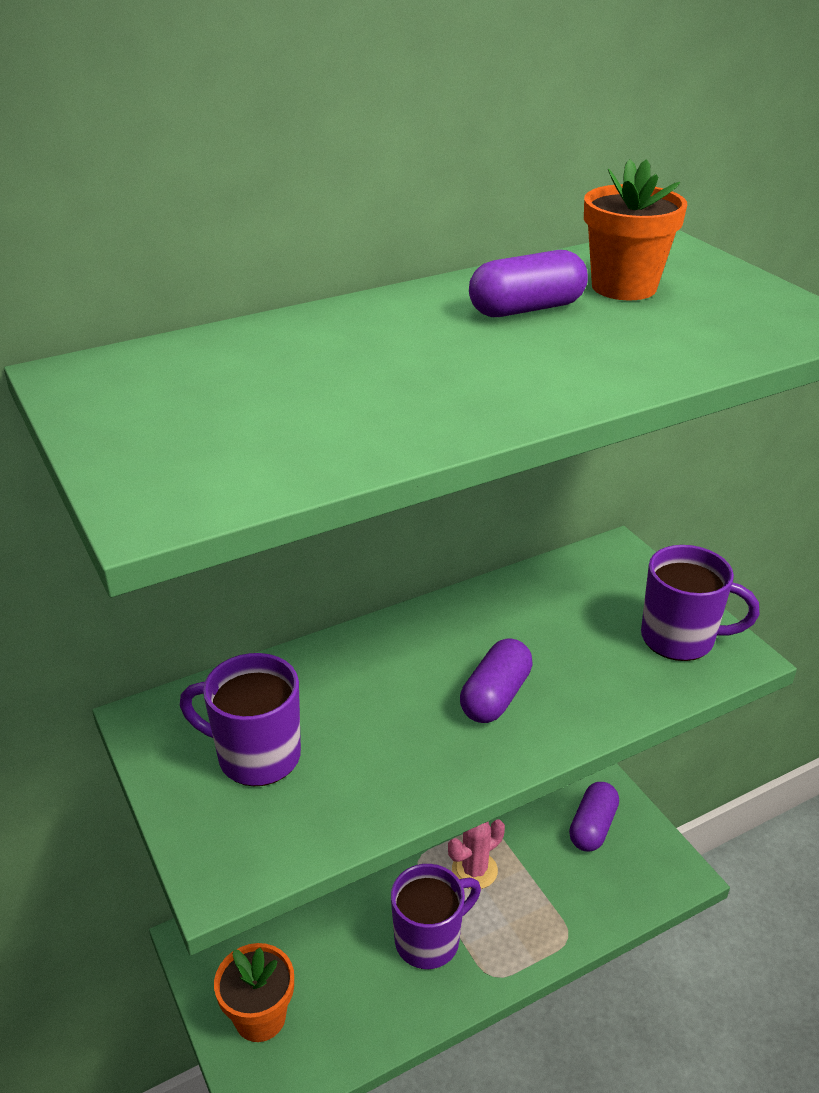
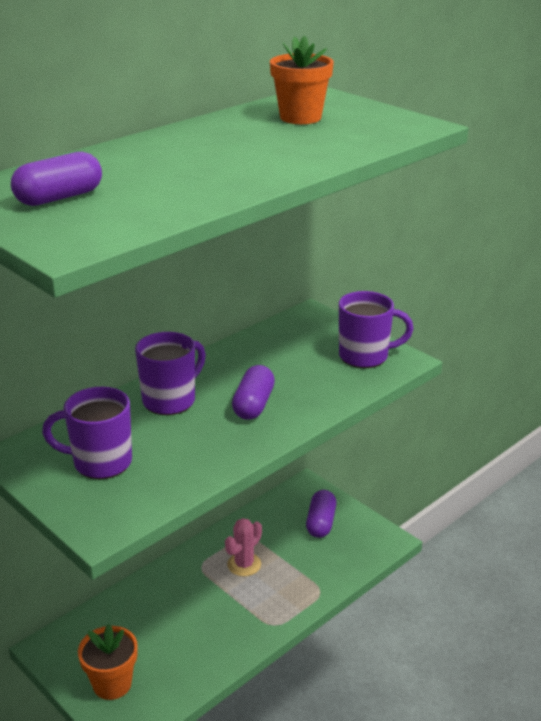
camera: 15 degrees left, 5 degrees down
purple mug [391,864,481,969] -> purple mug moved to [135,332,206,415]
purple capsule [469,250,588,317] -> purple capsule moved to [11,152,102,206]

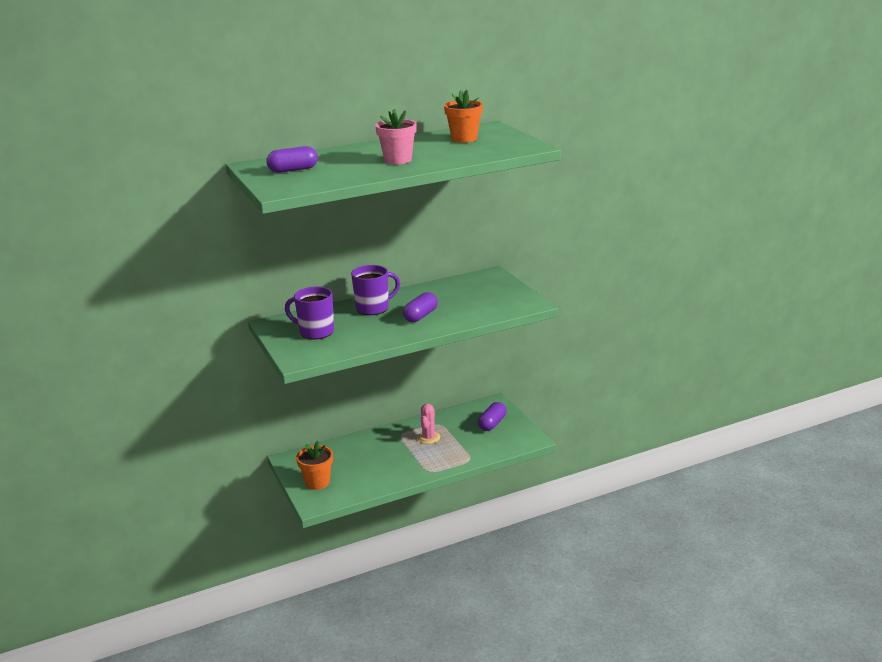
camera: 20 degrees right, 5 degrees down
pink cactus [225,518,262,576] -> pink cactus turned 45 degrees counterclockwise [417,404,440,444]
purple mug [339,291,413,368] -> none
none -> pink flower pot [375,108,417,164]

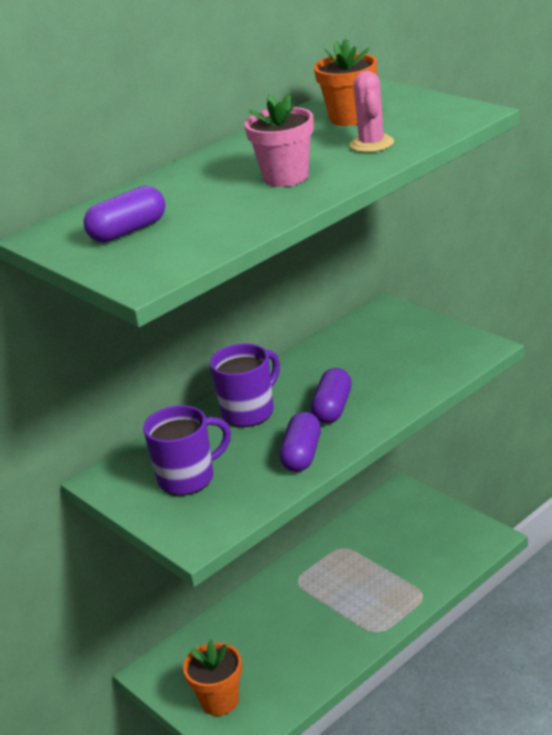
camera: 15 degrees left, 5 degrees up
purple mug [285,287,334,340] -> purple mug turned 150 degrees clockwise [143,405,231,496]
pink cactus [417,404,440,444] -> pink cactus moved to [350,71,394,152]
purple capsule [478,402,507,431] -> purple capsule moved to [280,412,321,472]

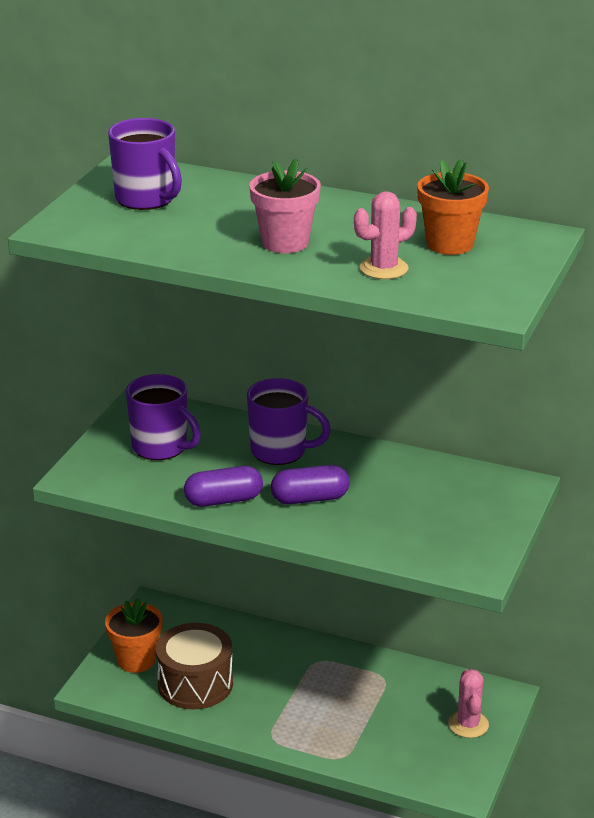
camera: 60 degrees right, 0 degrees up
purple capsule [84,186,165,243] -> purple mug [108,118,182,210]
none -> brown drum [156,623,233,710]
none -> pink cactus [448,669,489,738]

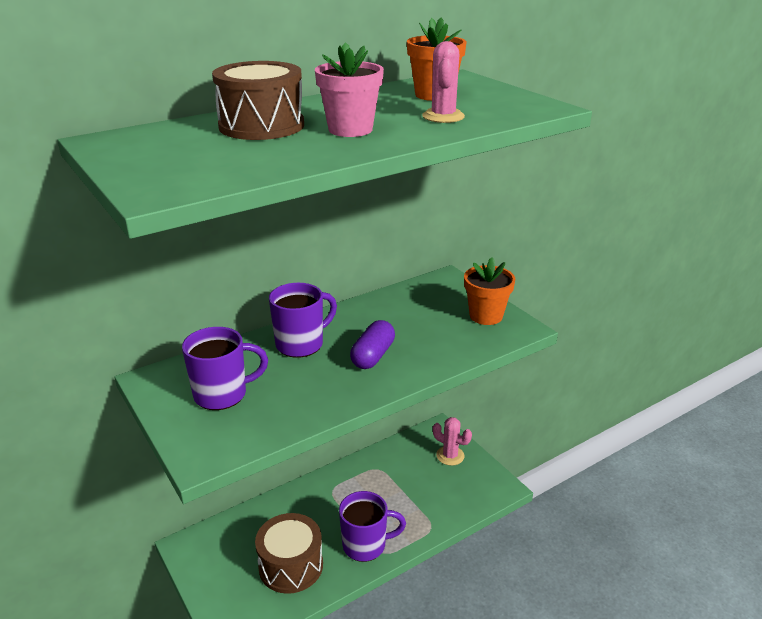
camera: 55 degrees left, 0 degrees up
orange flower pot [105,598,163,673] -> orange flower pot moved to [464,257,515,325]
purple mug [108,118,182,210] -> purple mug moved to [339,491,406,562]
purple capsule [184,466,263,507] -> none
none -> brown drum [212,61,304,140]

